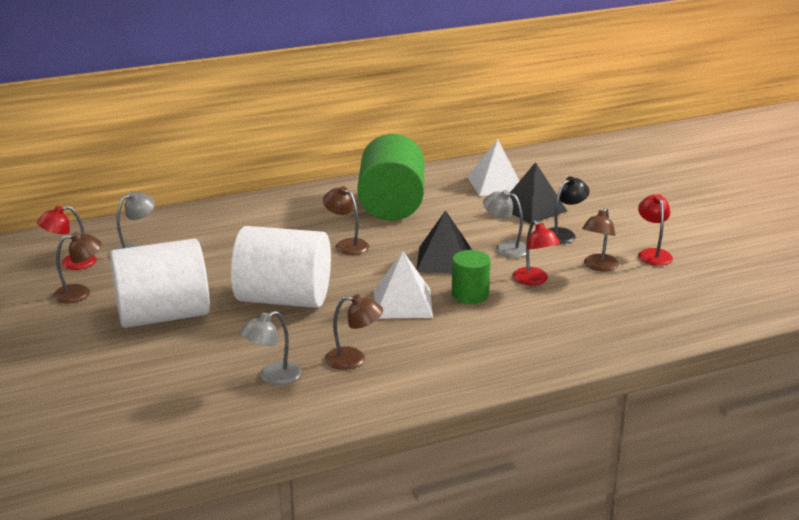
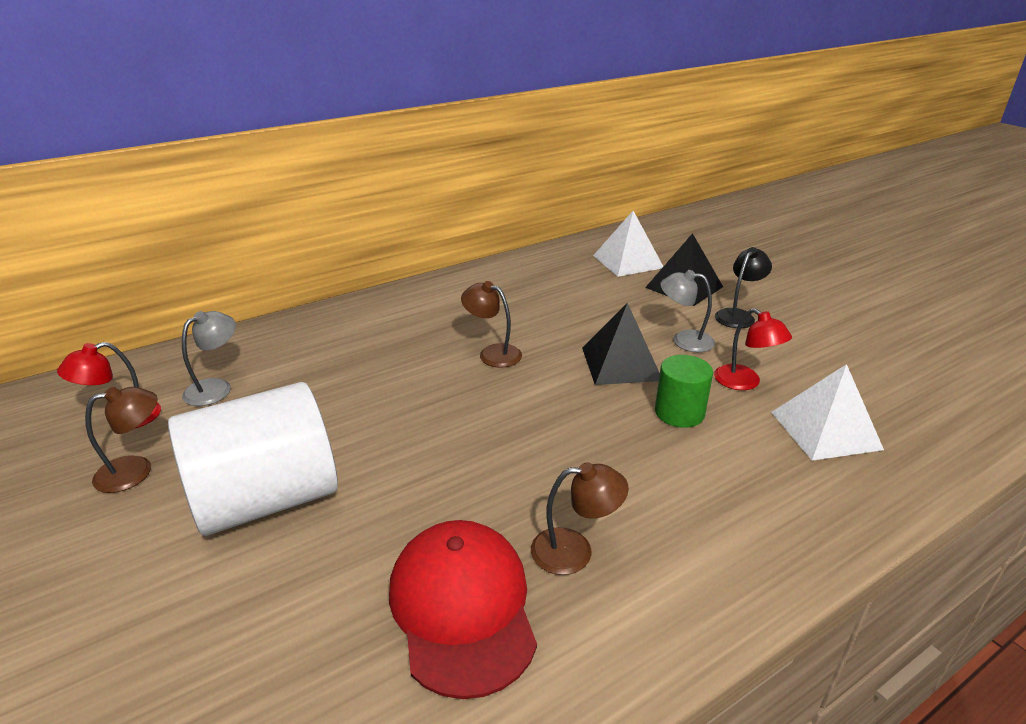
camera: 10 degrees left, 5 degrees up
white cylinder [231,226,331,308] -> none
grey lamp [240,311,301,385] -> red cap [389,520,537,699]
green cylinder [358,134,424,221] -> none
white pyramid [374,251,433,319] -> white pyramid moved to [771,364,884,461]
brown lamp [582,208,619,271] -> none
red lamp [638,194,673,266] -> none

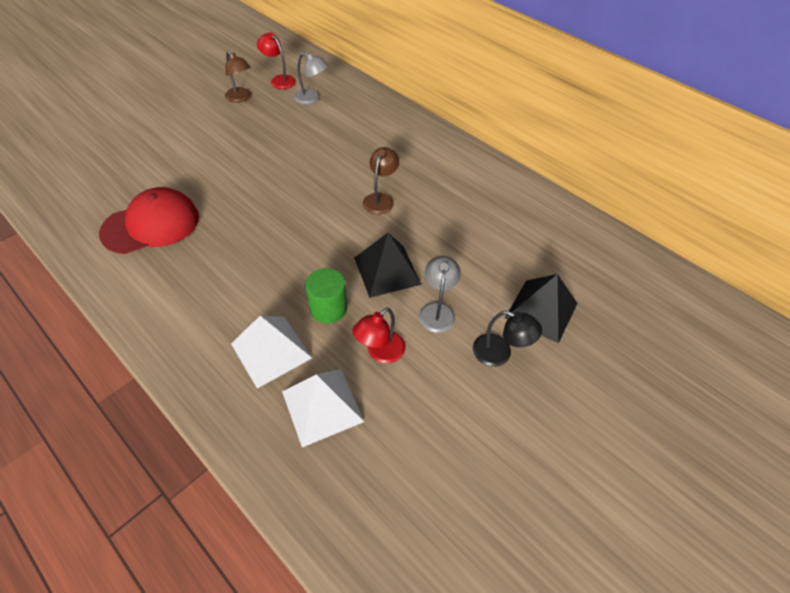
camera: 75 degrees right, 20 degrees up
white cylinder [168,382,338,536] -> none
brown lamp [531,462,629,575] -> none
white pyramid [593,211,664,277] -> white pyramid moved to [231,316,312,389]

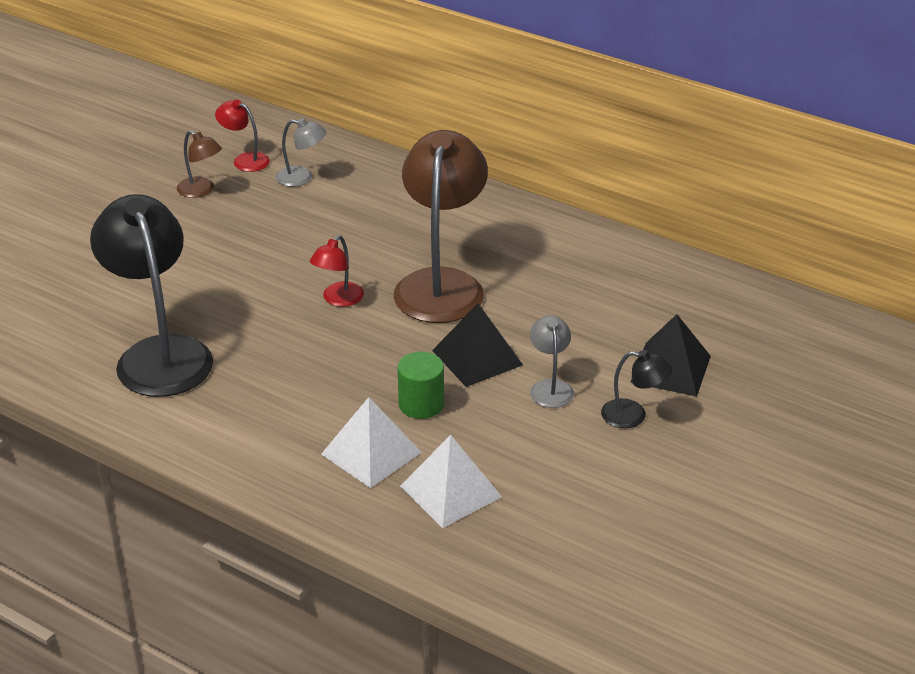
camera: 10 degrees left, 15 degrees down
red cap [99,187,199,254] -> black lamp [90,194,213,397]
red lamp [353,307,406,364] -> red lamp moved to [310,235,364,307]
brown lamp [363,147,399,214] -> brown lamp [394,130,488,323], size x2.23

